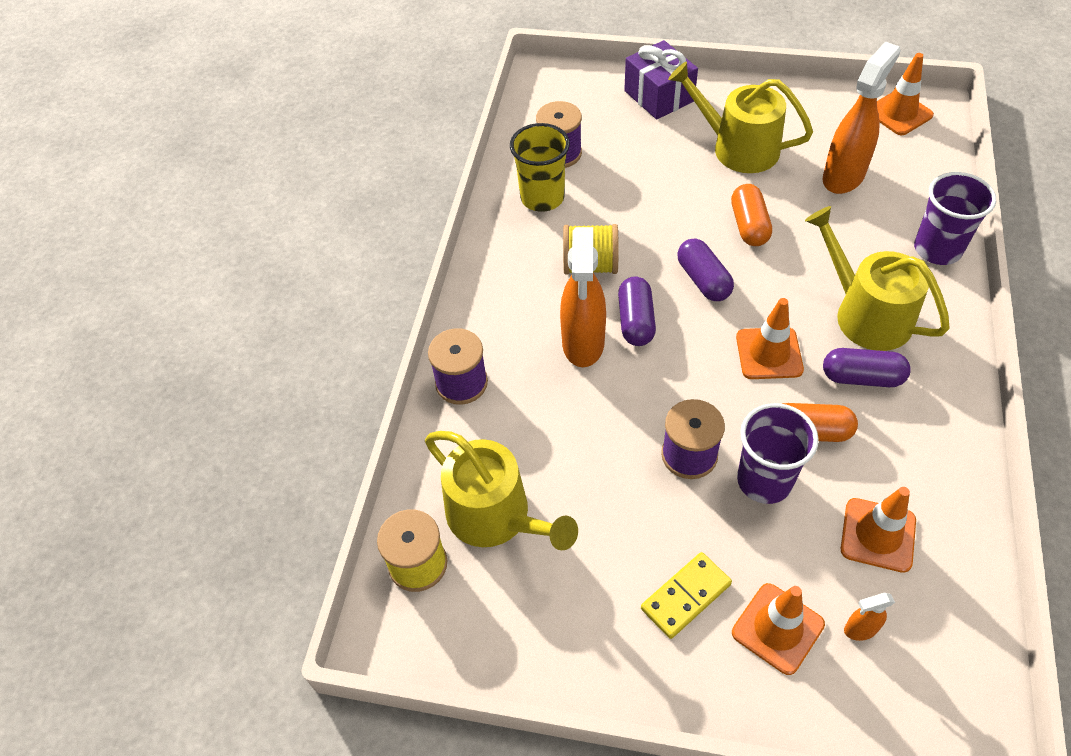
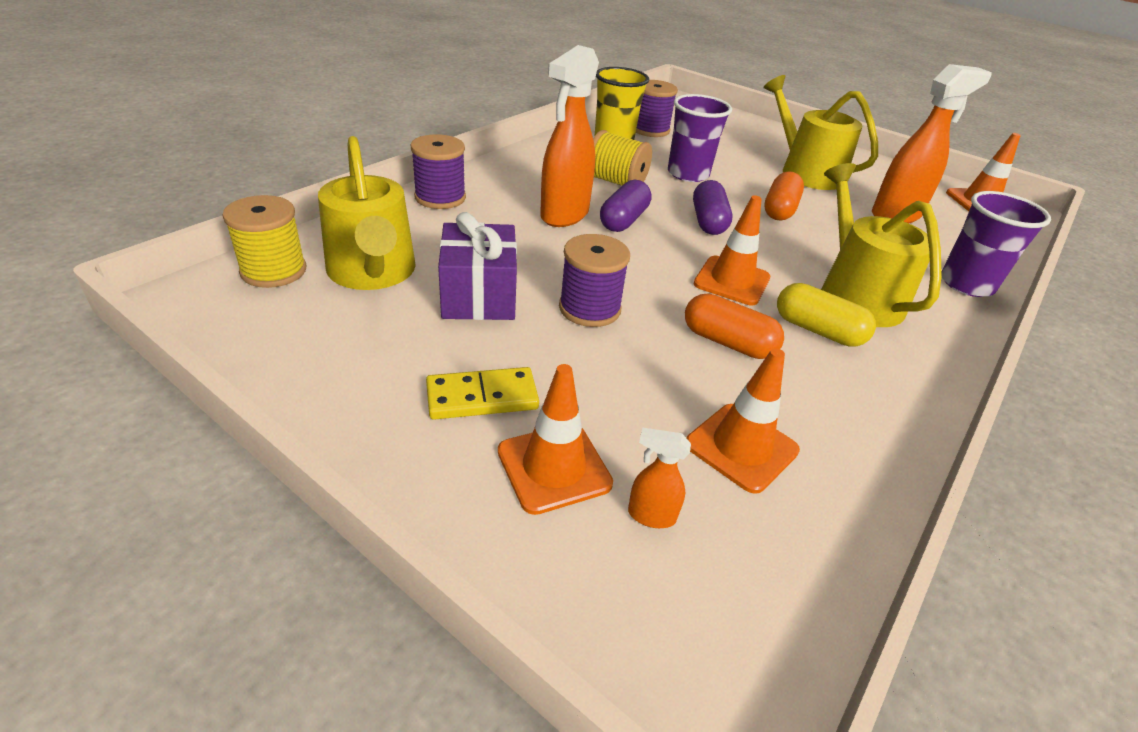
camera: 20 degrees right, 15 degrees down
purple gift [624,40,698,120] -> purple gift moved to [438,212,517,320]
purple cup [737,403,819,504] -> purple cup moved to [668,94,732,182]
purple capsule [823,348,911,387] -> yellow capsule [777,283,876,347]

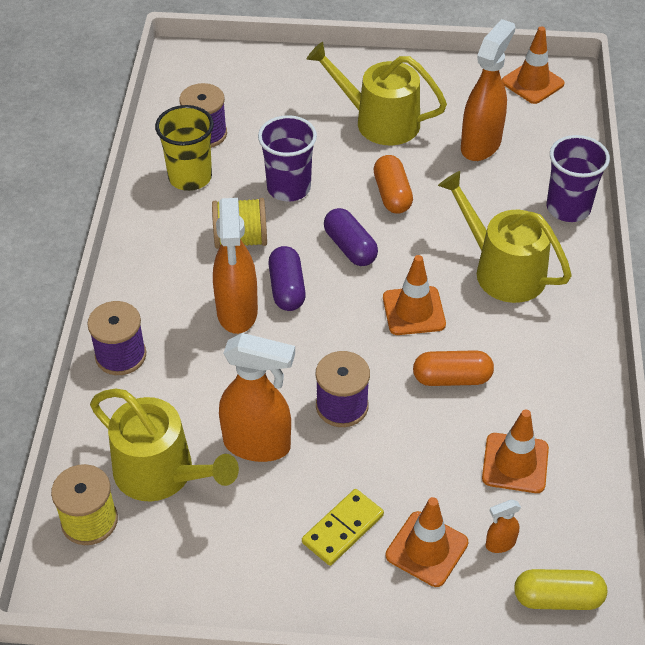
camera: 30 degrees left, 10 degrees up
purple gift [438,212,517,320] -> orange spray bottle [219,333,295,462]
yellow capsule [777,283,876,347] -> yellow capsule moved to [514,569,607,610]

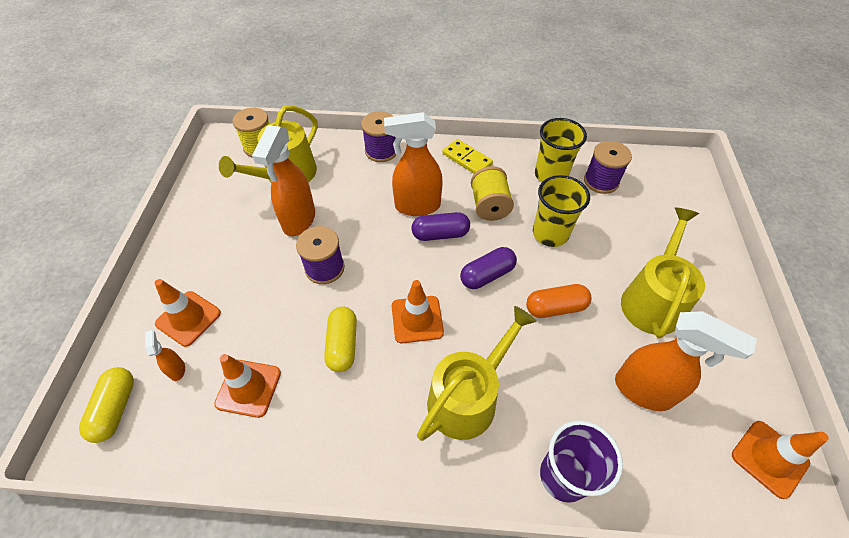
camera: 90 degrees right, 5 degrees up
purple cup [258,115,317,202] -> yellow cup [533,175,590,247]
yellow domino [302,489,384,566] -> yellow domino moved to [442,139,493,174]
orange capsule [413,350,494,386] -> yellow capsule [324,307,357,372]

